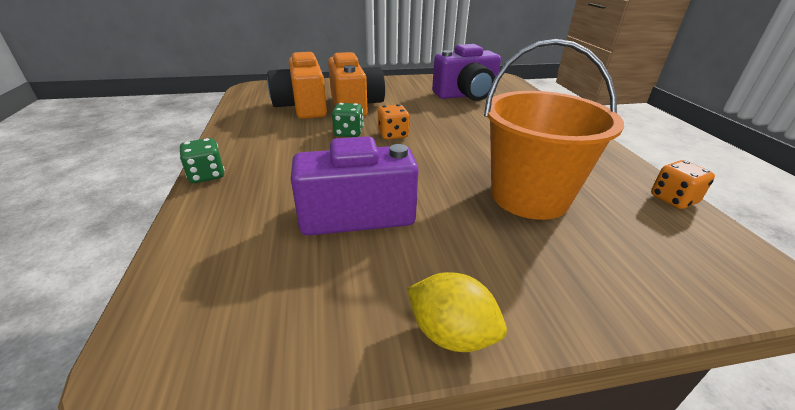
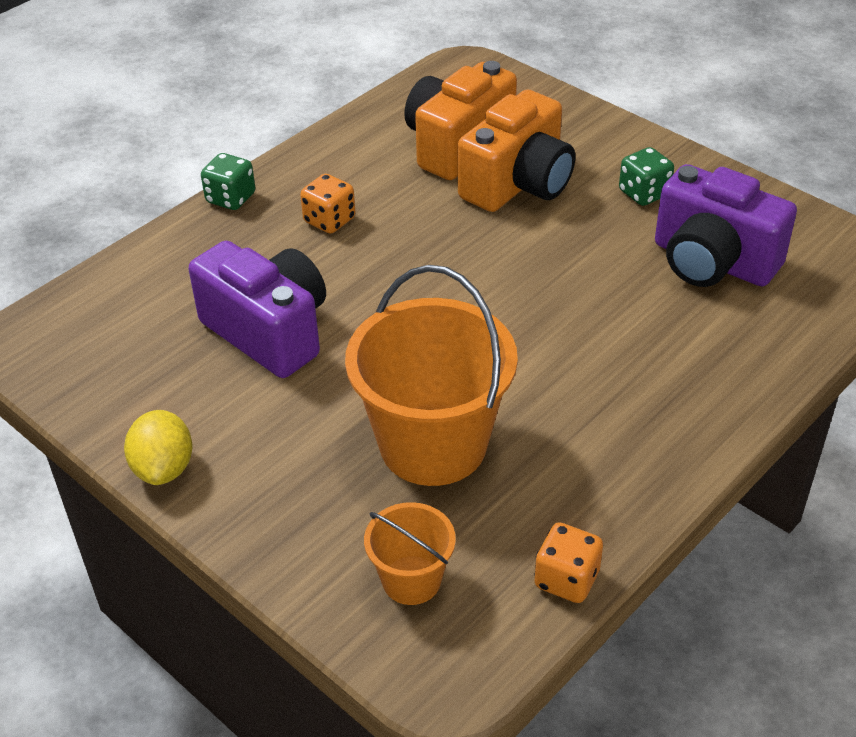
camera: 55 degrees right, 10 degrees up
green dice [332,103,363,137] -> green dice moved to [619,147,674,206]
orange dice [378,104,410,139] -> orange dice moved to [300,174,355,233]
none -> orange bucket [364,502,456,605]

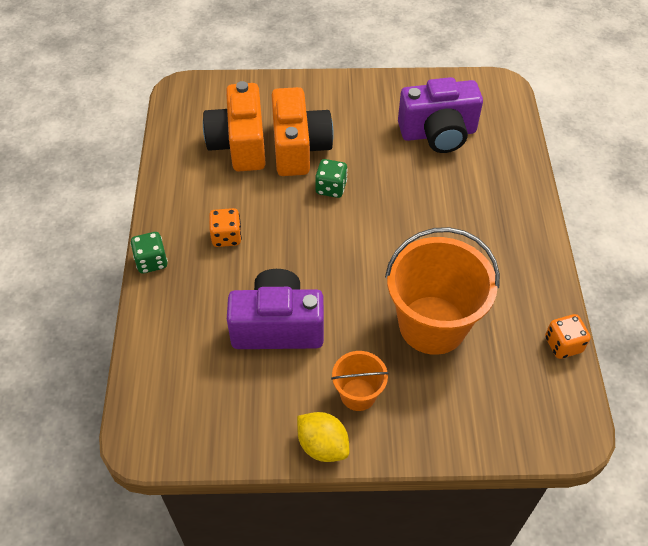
camera: 45 degrees left, 10 degrees up
orange bucket [364,502,456,605] -> orange bucket moved to [331,351,389,411]
green dice [619,147,674,206] -> green dice moved to [315,159,348,198]

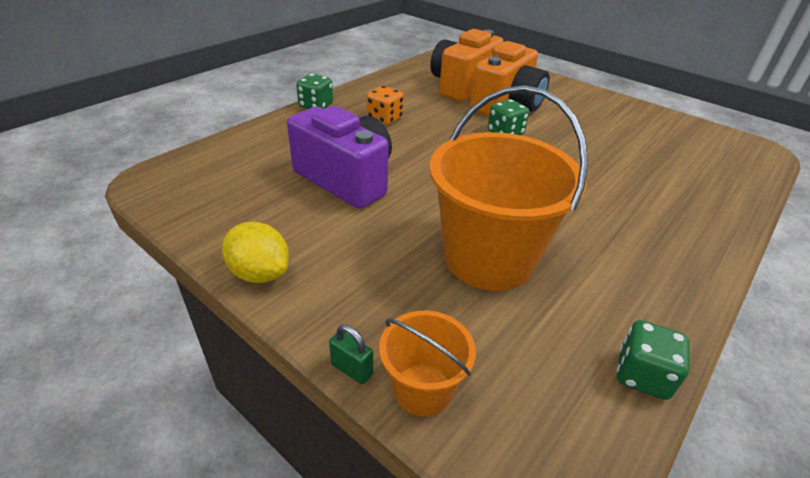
camera: 40 degrees right, 15 degrees down
yellow lemon [297,412,349,462] -> yellow lemon turned 45 degrees counterclockwise [222,222,289,283]
orange bucket [331,351,389,411] -> orange bucket moved to [379,311,476,417]
purple camera [398,77,483,153] -> none
orange dice [545,314,591,359] -> green dice [617,320,689,400]
none -> green padlock [329,325,373,384]

